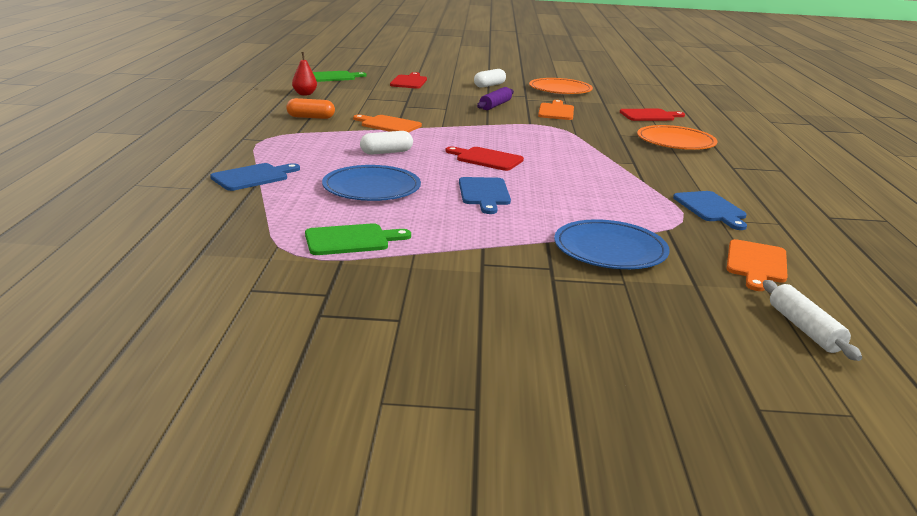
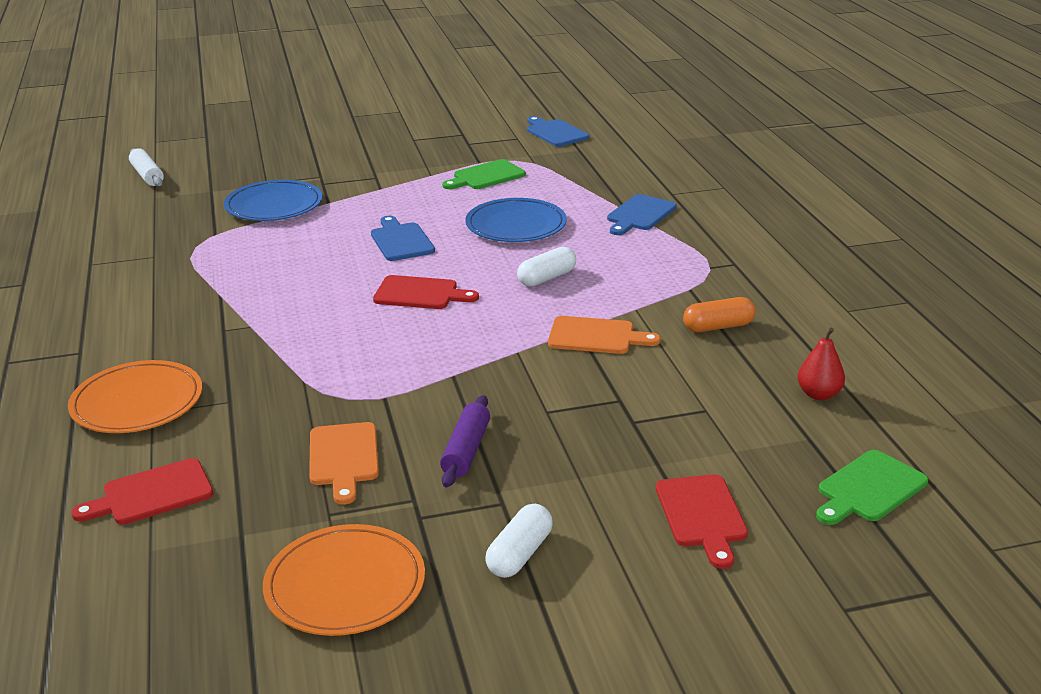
camera: 165 degrees right, 5 degrees up
blue cutting board [673,191,747,230] -> blue cutting board moved to [527,116,589,147]
orange cutting board [727,239,788,291] -> none

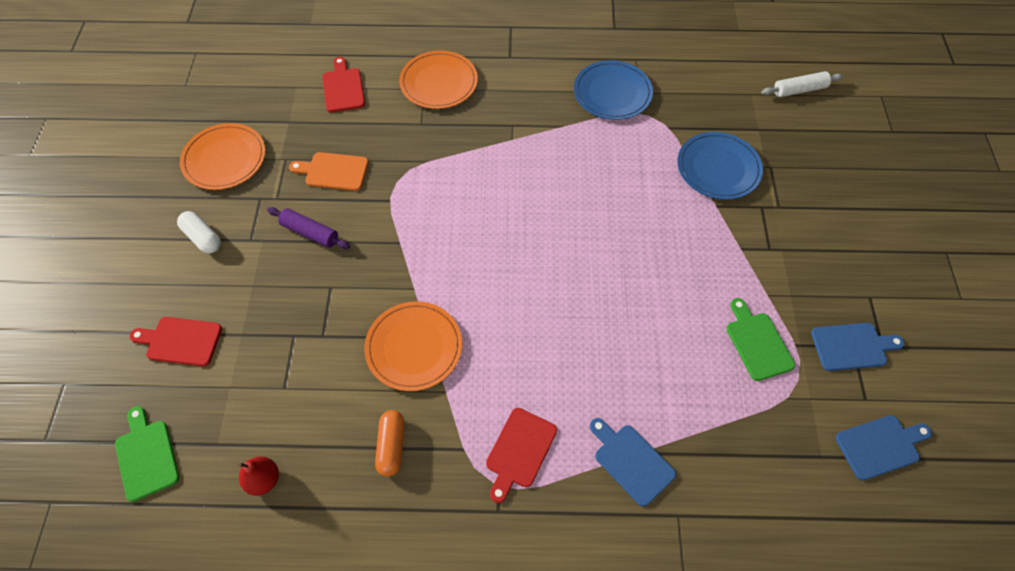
camera: 105 degrees right, 30 degrees up
blue cutting board [371,216,435,261] -> blue cutting board moved to [811,323,905,371]
red cutting board [373,275,479,309] -> red cutting board moved to [486,408,557,503]
blue plate [465,198,567,242] -> blue plate moved to [574,60,653,120]
white capsule [517,247,576,287] -> none
orange cutting board [548,316,661,354] -> orange plate [364,301,462,391]

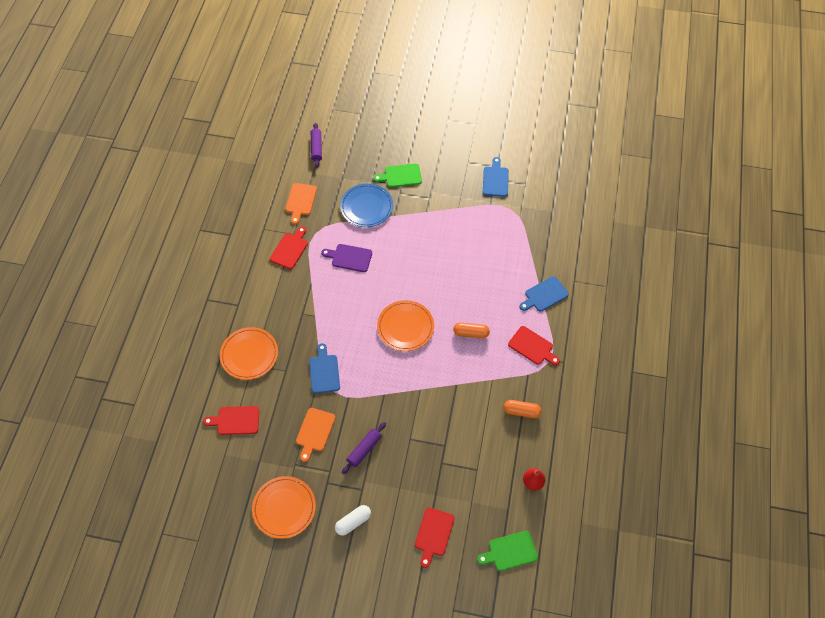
camera: 80 degrees left, 0 degrees up
orange plate [364,301,462,391] -> orange plate moved to [377,300,434,351]
blue plate [574,60,653,120] -> red cutting board [270,226,308,269]
green cutting board [727,298,795,381] -> green cutting board moved to [373,164,422,188]
white rolling pin [762,71,843,97] -> purple rolling pin [311,123,322,168]
blue cutting board [835,415,932,481] -> blue cutting board moved to [309,343,340,394]
none -> orange cutting board [286,183,317,224]
none -> purple cutting board [321,244,372,272]
none -> orange capsule [453,322,490,338]

